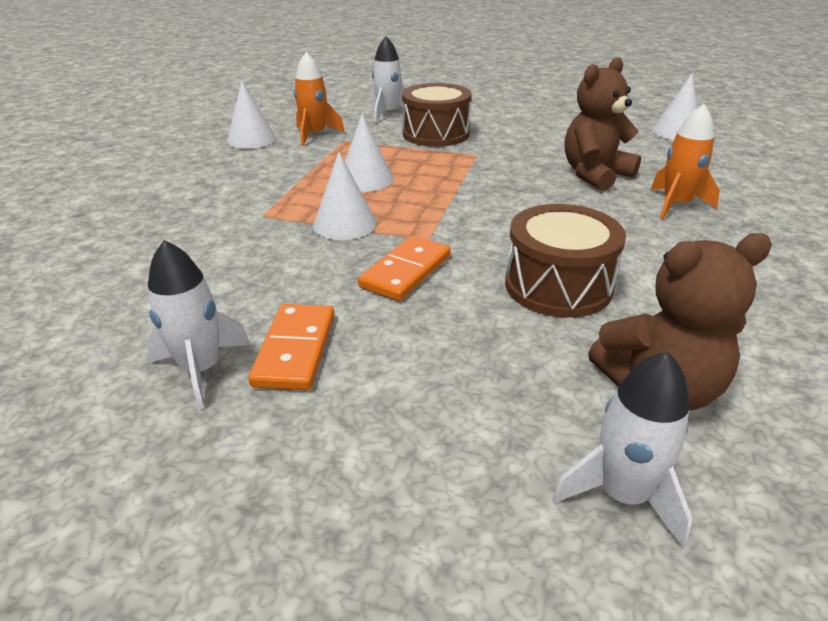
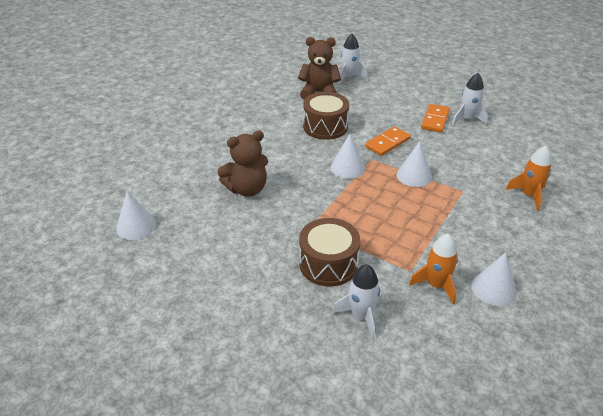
camera: 165 degrees left, 5 degrees up
white cone [345,114,394,192] -> white cone moved to [330,134,365,179]
orange rocket [651,104,720,219] -> orange rocket moved to [505,146,552,211]

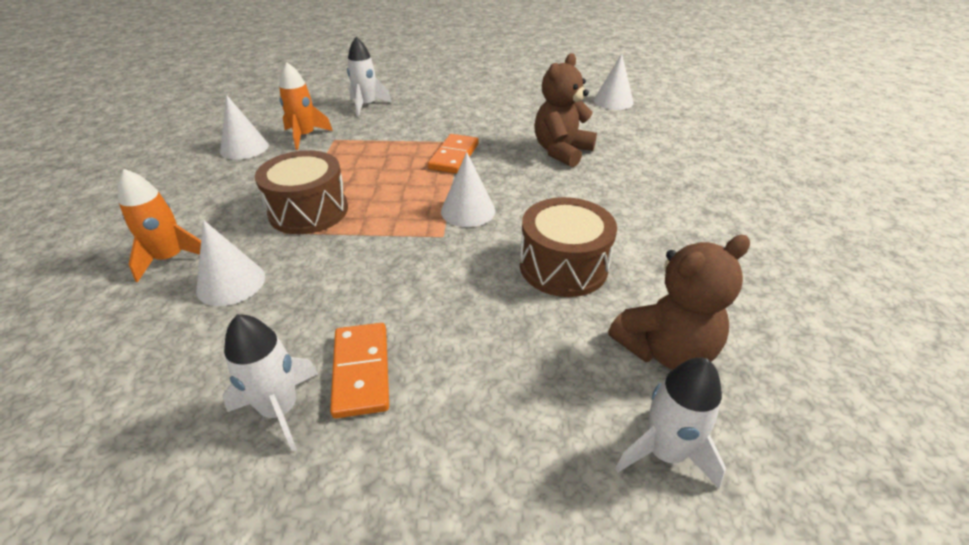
camera: 150 degrees right, 0 degrees up
brown drum [299,218,361,286] -> brown drum moved to [255,150,348,234]
orange domino [365,126,411,156] -> orange domino moved to [428,134,479,174]
white cone [397,141,432,187] -> white cone moved to [196,220,265,306]

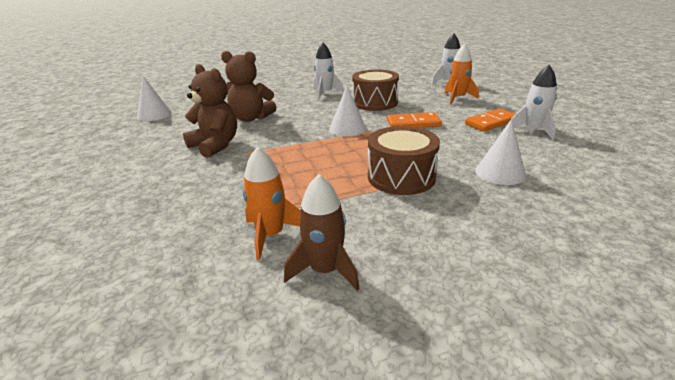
camera: 110 degrees left, 10 degrees down
orange rocket [117,169,201,282] -> orange rocket moved to [444,44,479,105]
white cone [220,95,268,160] -> brown rocket [284,174,360,291]
white rocket [347,37,392,117] -> white rocket moved to [314,43,344,100]
orange domino [428,134,479,174] -> orange domino moved to [387,112,442,128]
brown teddy bear [608,235,750,370] -> brown teddy bear moved to [183,64,237,158]

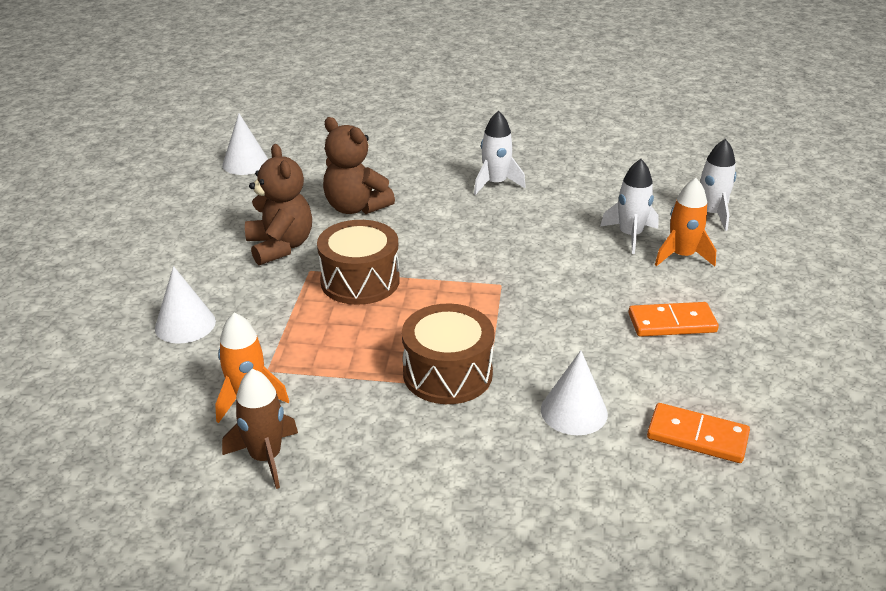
camera: 25 degrees right, 5 degrees up
white cone [329,86,366,136] -> white cone moved to [155,266,216,344]
brown drum [352,70,399,111] -> brown drum moved to [317,220,400,305]
orange domino [387,112,442,128] -> orange domino moved to [647,403,750,463]
white rocket [511,65,557,140] -> white rocket moved to [600,159,659,254]

